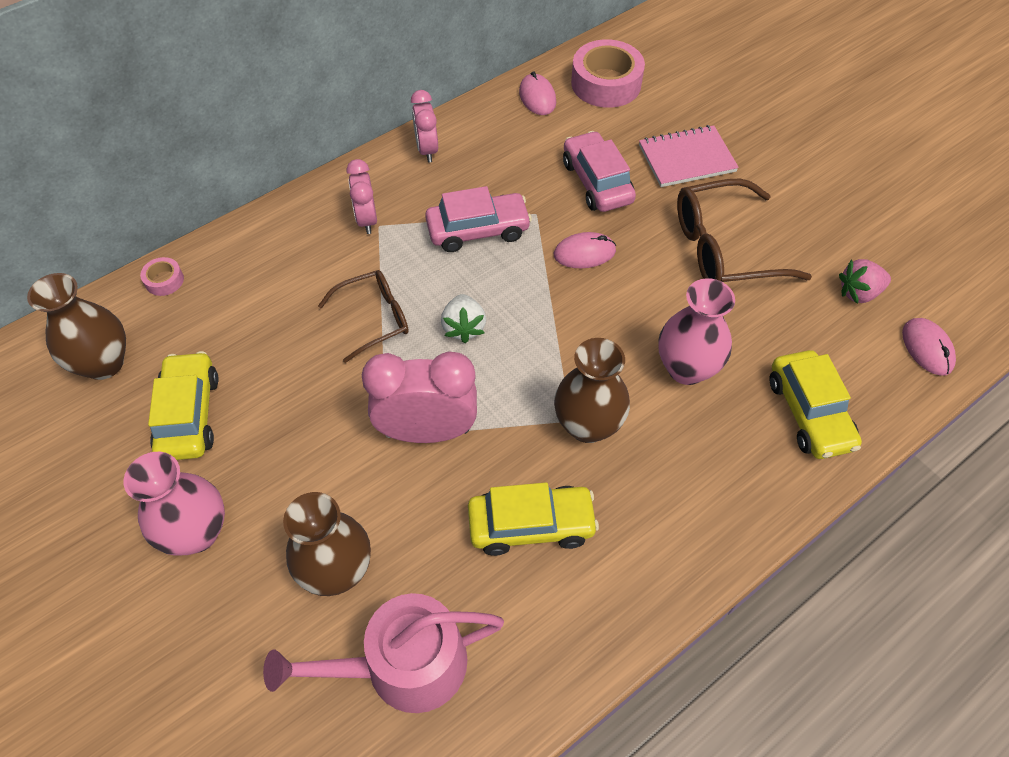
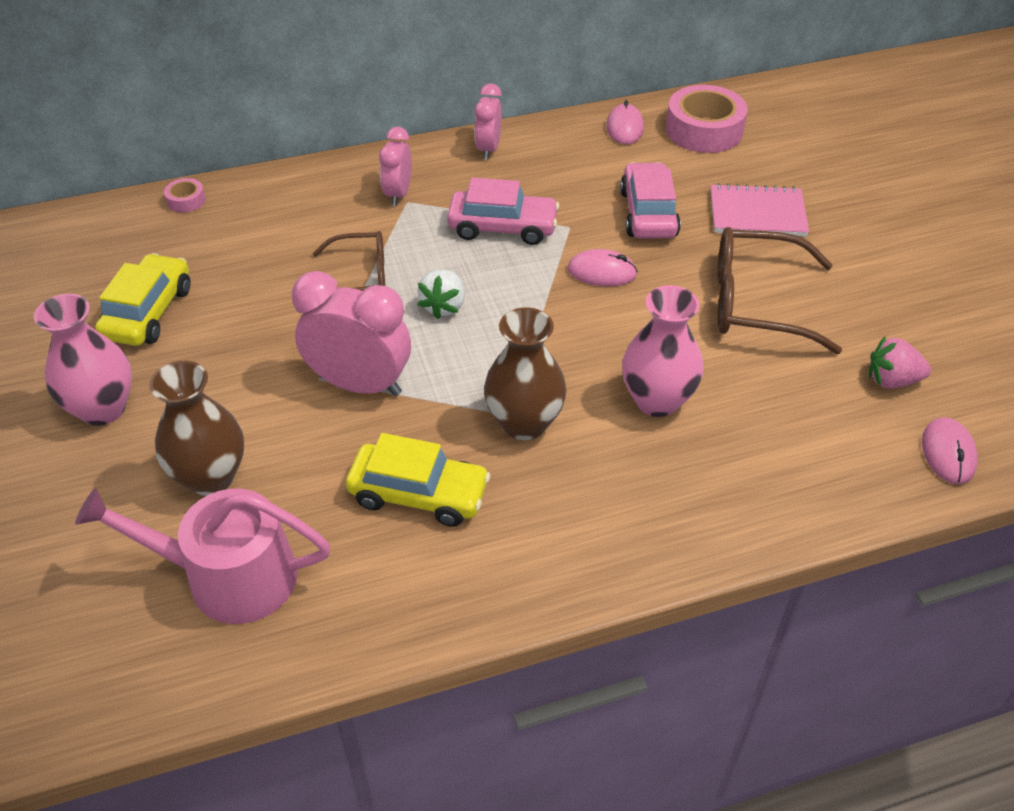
camera: 20 degrees right, 10 degrees down
brown vase [27,273,126,380] -> none
yellow car [770,350,862,459] -> none

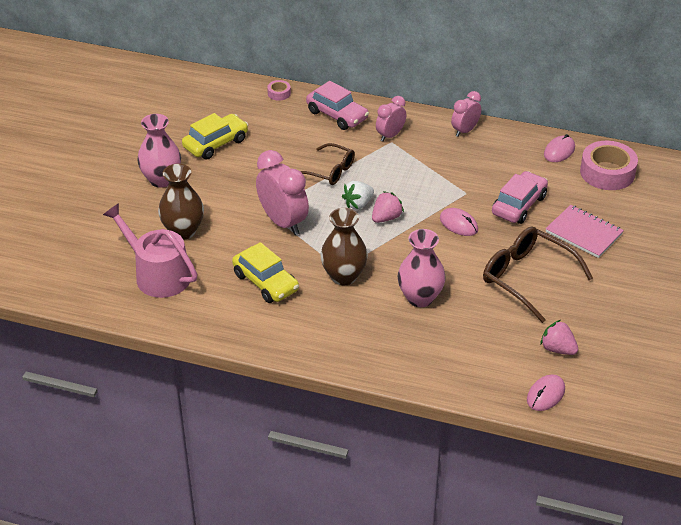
camera: 35 degrees right, 5 degrees down
pink car [447,177,560,245] -> pink car moved to [306,81,369,130]
none -> pink strawberry [372,191,404,223]

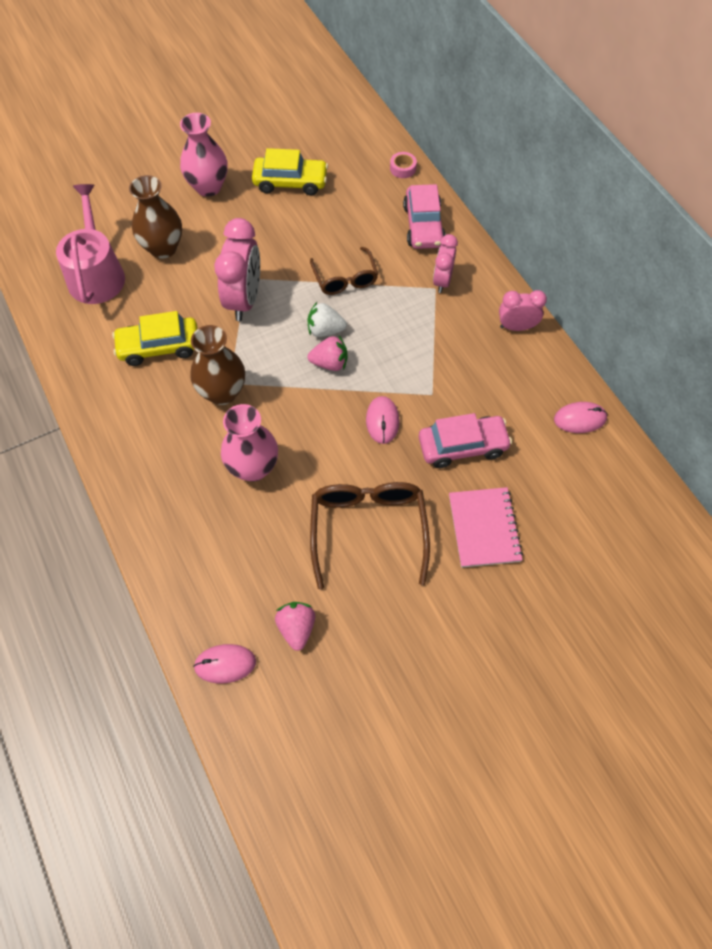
camera: 45 degrees right, 20 degrees up
yellow car [232,242,299,303] -> yellow car turned 75 degrees clockwise [112,311,198,366]
pink clock [376,96,406,142] -> pink clock turned 75 degrees counterclockwise [433,234,458,293]
pink tape [580,141,638,190] -> none

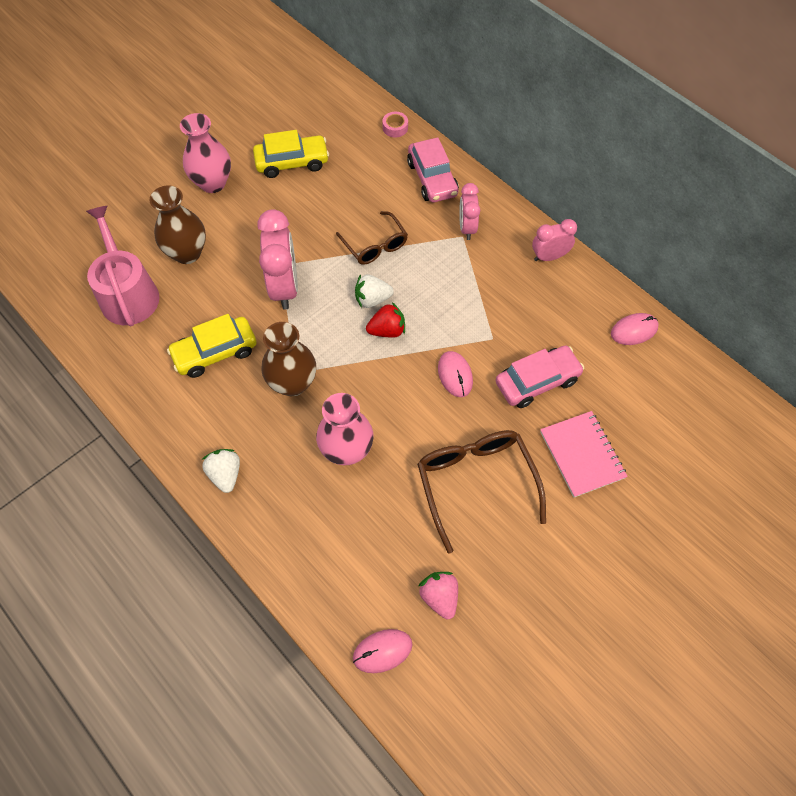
camera: 15 degrees left, 0 degrees up
pink strawberry [308,336,348,371] -> red strawberry [366,302,405,338]
none -> white strawberry [202,449,240,493]

